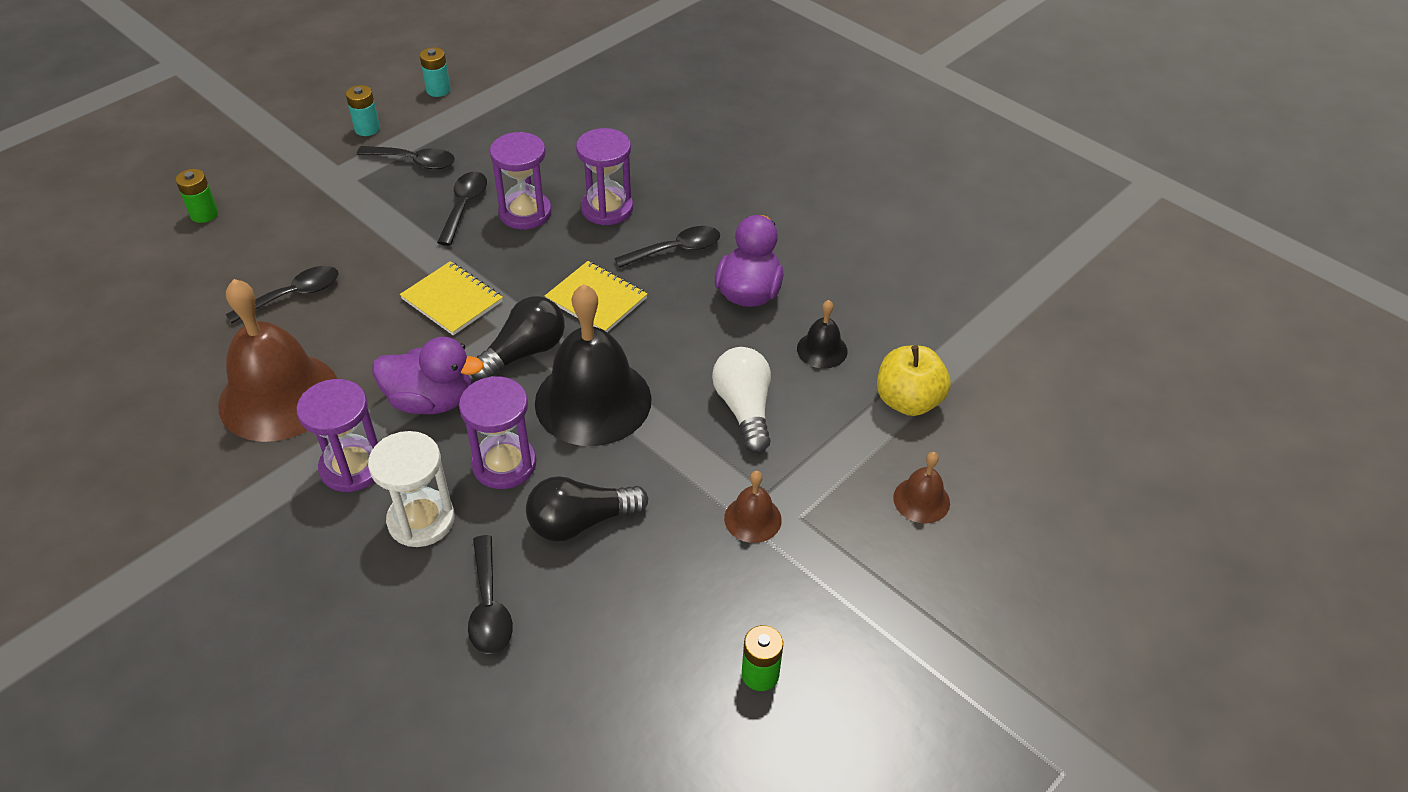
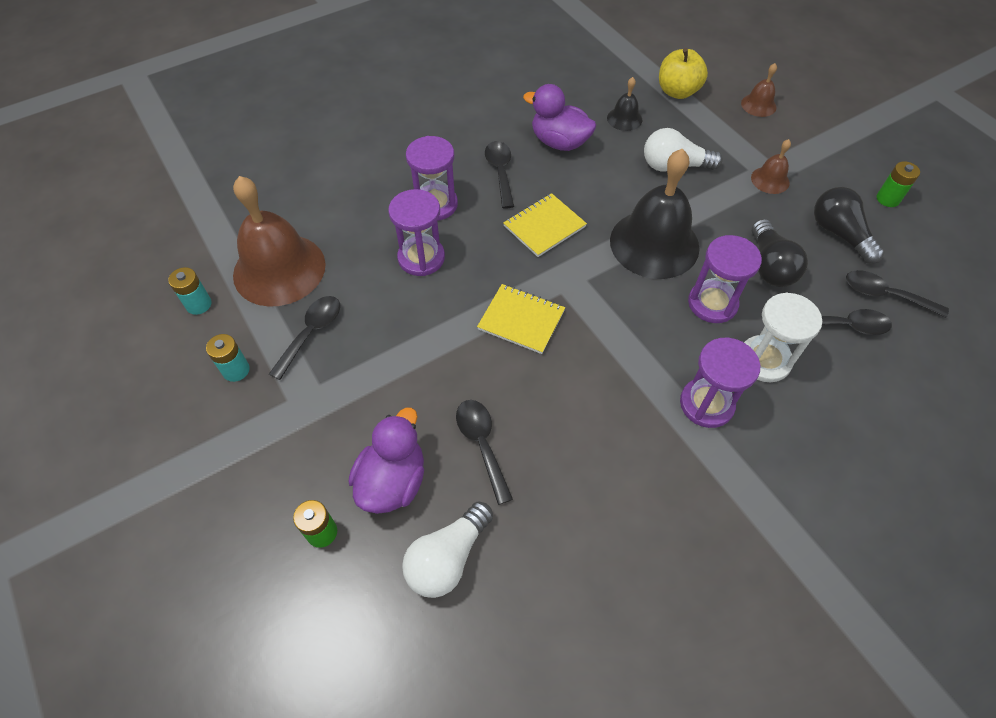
camera: 75 degrees left, 10 degrees up
brown bell [218,279,337,442] -> brown bell moved to [233,176,326,307]
purple duck [373,337,484,414] -> purple duck moved to [349,407,424,514]
yellow notebook [400,261,503,335] -> yellow notebook turned 60 degrees clockwise [477,284,565,354]
black spoon [437,172,487,246] -> black spoon moved to [846,270,949,318]
black light bulb [471,296,565,380] -> black light bulb moved to [814,187,885,264]
none -> white light bulb [402,502,493,598]

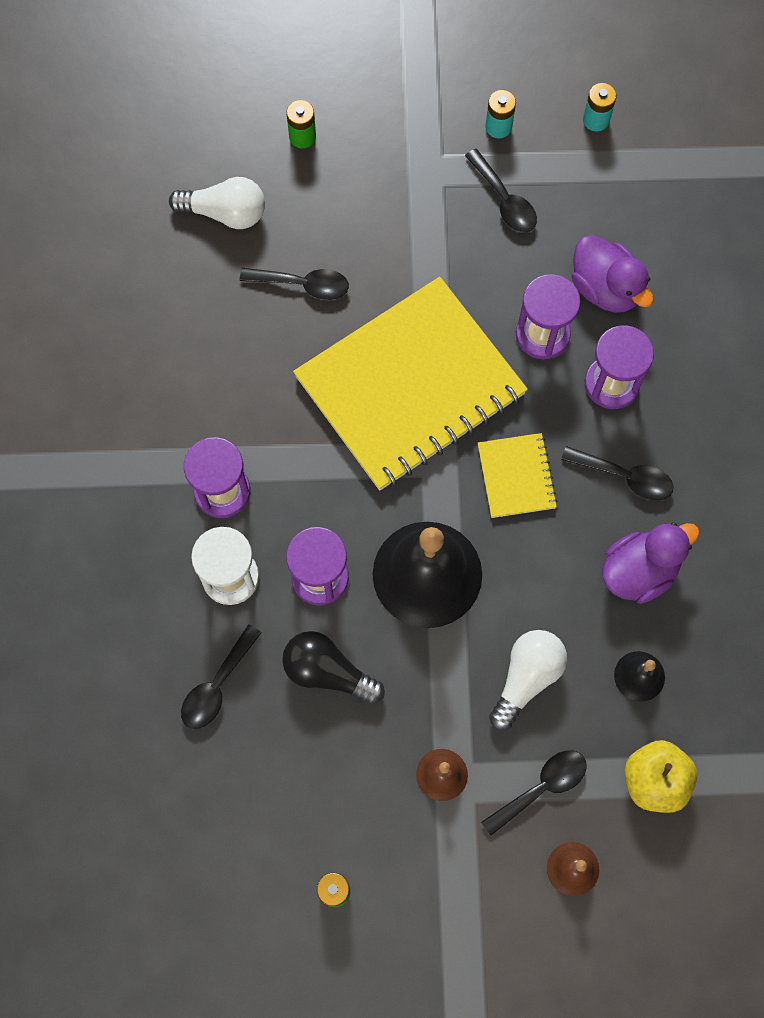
camera: 120 degrees right, 15 degrees up
brown bell [233,176,326,307] -> none
purple duck [349,407,424,514] -> purple duck moved to [572,235,654,313]
white light bulb [402,502,493,598] -> white light bulb turned 120 degrees clockwise [169,177,265,229]
yellow notebook [477,284,565,354] -> yellow notebook [293,277,528,491], size x2.32
black light bulb [814,187,885,264] -> none
black spoon [846,270,949,318] -> black spoon moved to [481,751,587,836]

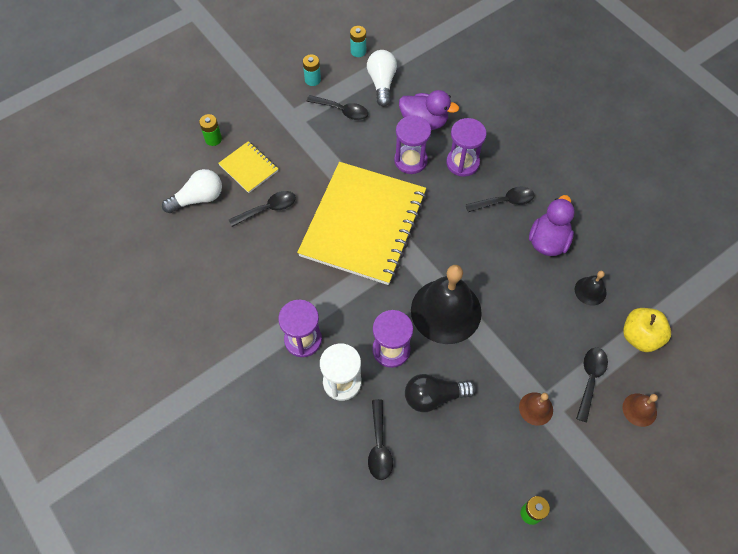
camera: 35 degrees left, 10 degrees down
yellow notebook [478,433,557,518] -> yellow notebook moved to [218,141,278,193]
white light bulb [489,630,567,730] -> white light bulb moved to [367,50,397,107]

